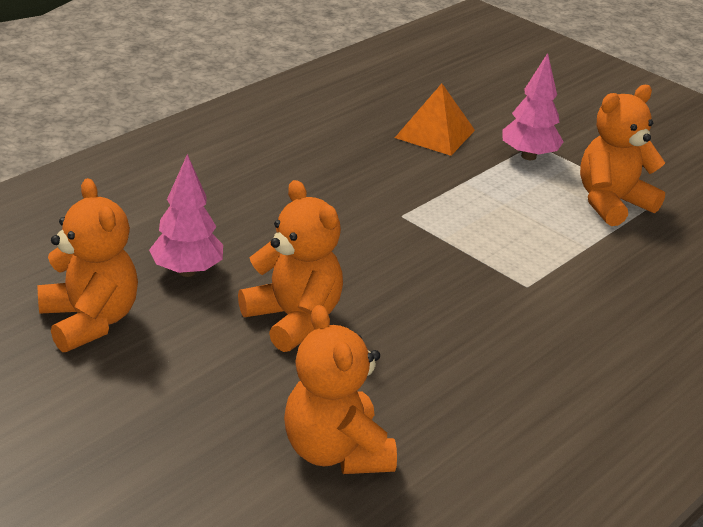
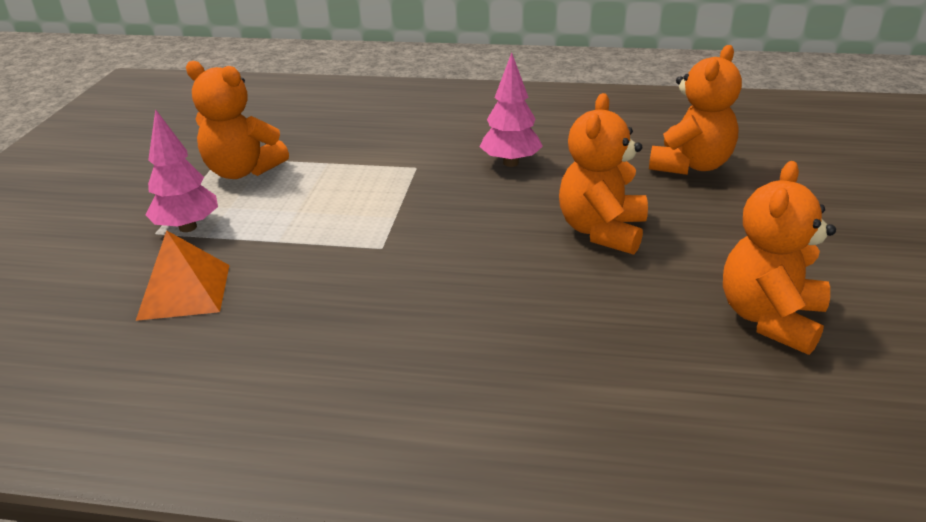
camera: 120 degrees left, 0 degrees up
pink tree [149,154,223,277] -> pink tree moved to [480,52,543,167]

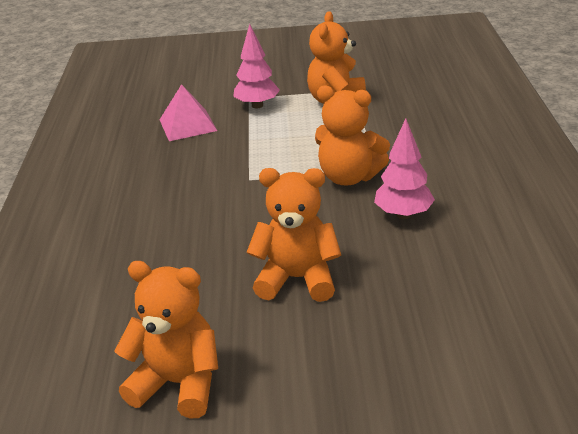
camera: 80 degrees right, 0 degrees up
orange pyramid [136,230,230,321] -> pink pyramid [160,84,217,141]
orange teddy bear [649,45,742,175] -> orange teddy bear moved to [315,85,390,186]

